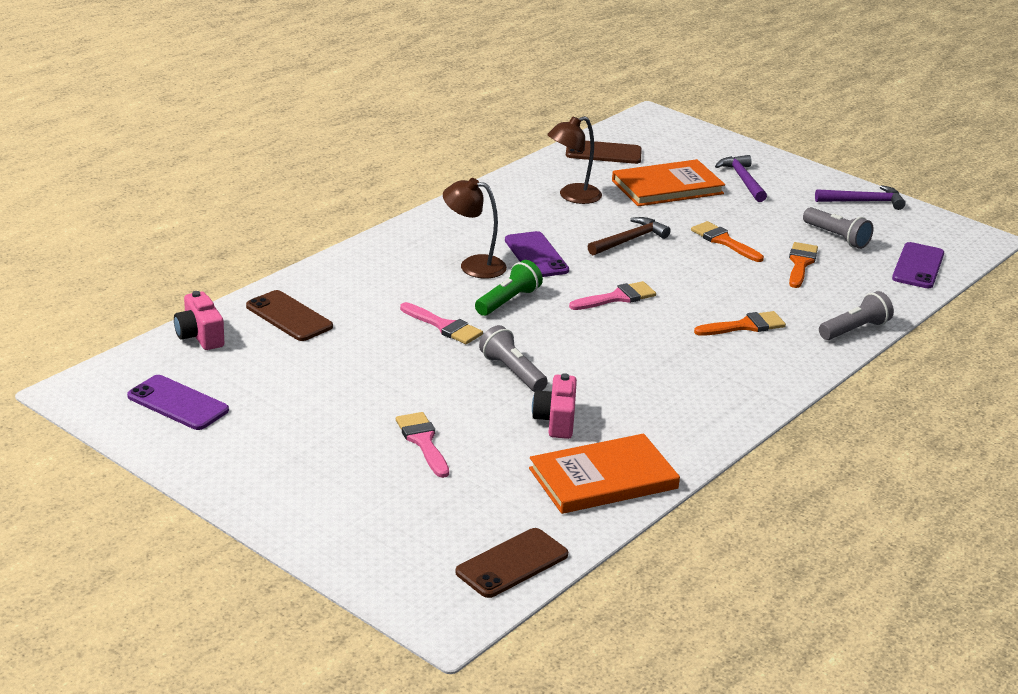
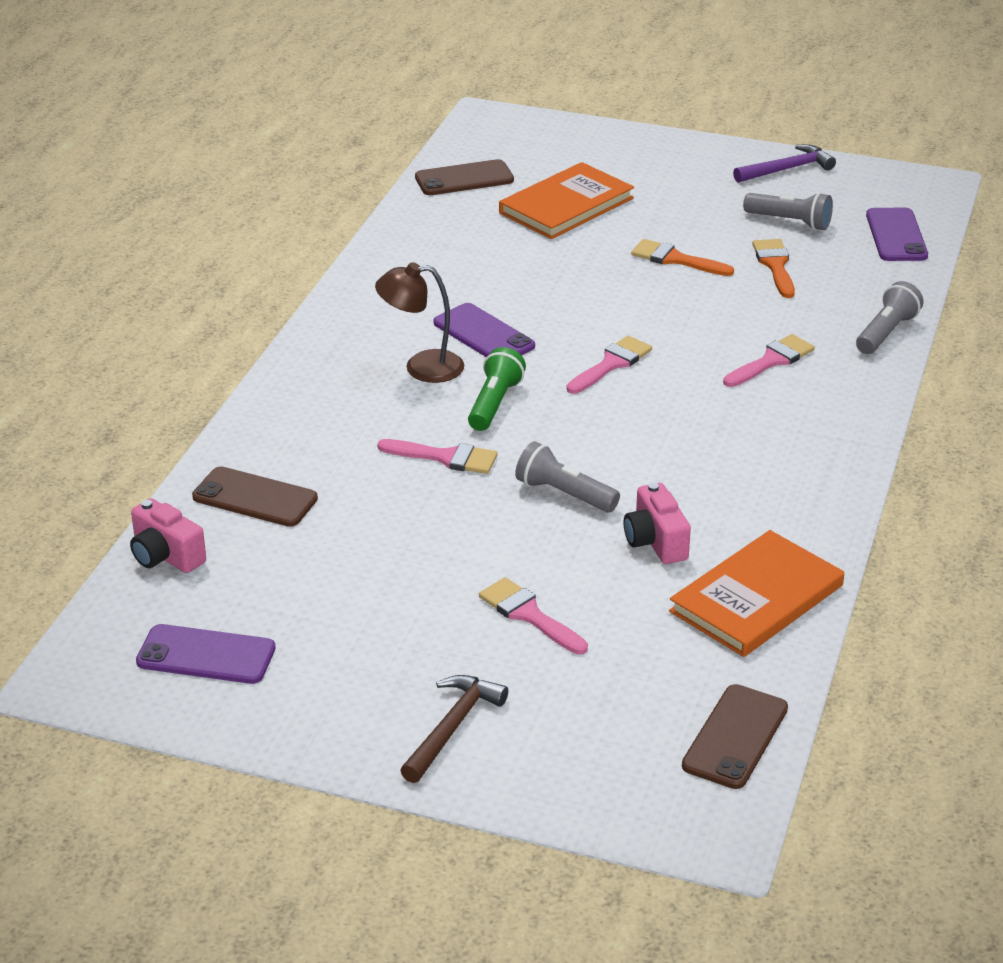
camera: 20 degrees left, 5 degrees up
brown lamp [547,116,602,204] -> none
brown hammer [587,217,671,255] -> brown hammer moved to [400,675,508,783]
orange brush [694,311,786,336] -> pink brush [723,334,815,387]
purple hammer [715,155,767,202] -> none

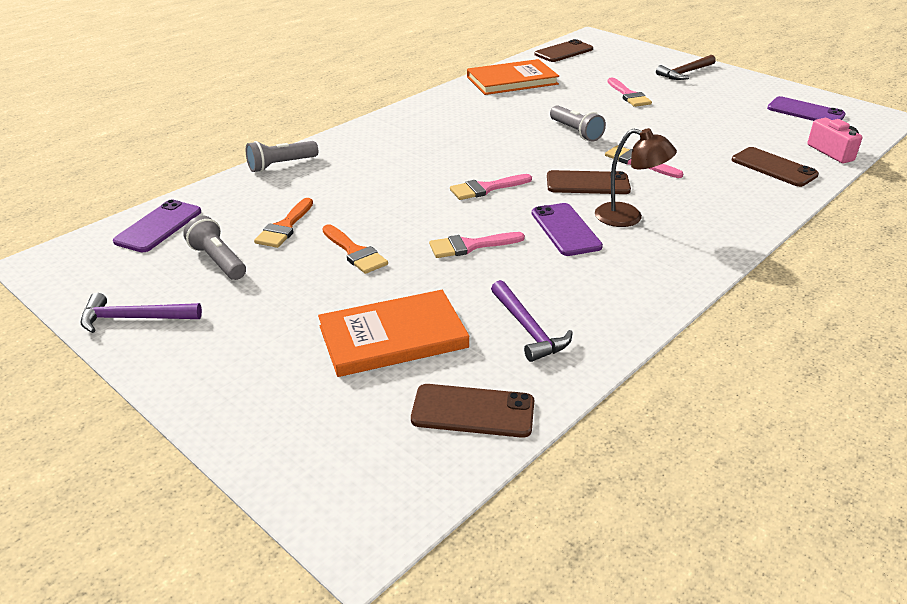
camera: 155 degrees left, 0 degrees up
green flashlight [468,347,526,431] -> brown phone [547,170,631,194]
pink camera [624,483,691,564] -> none
pink brush [723,334,815,387] -> pink brush moved to [429,232,525,258]
none -> purple hammer [491,280,573,362]

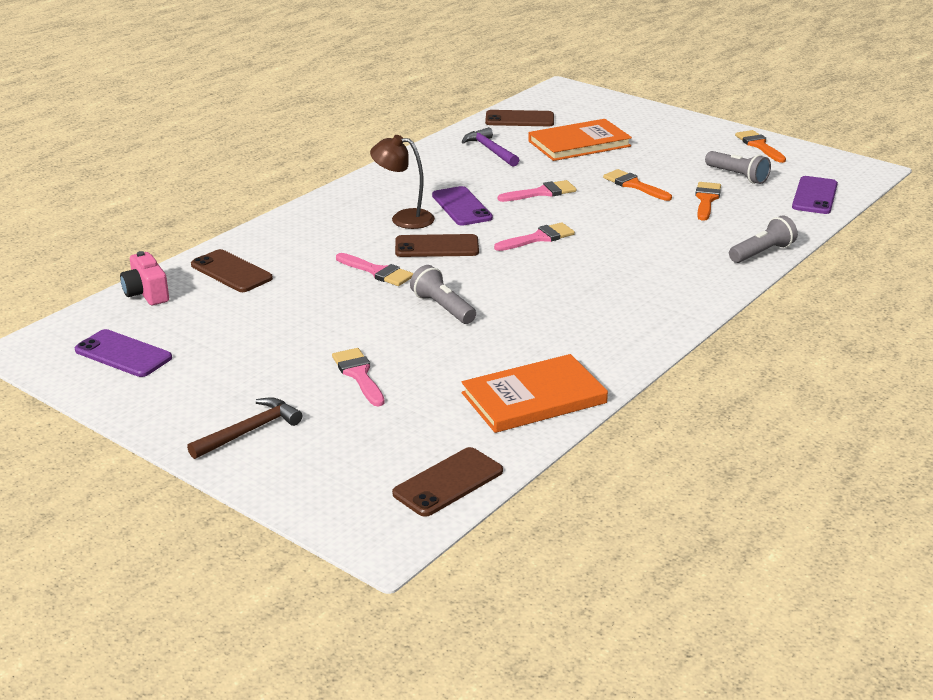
camera: 175 degrees right, 5 degrees down
purple hammer [81,293,202,333] -> orange brush [735,130,786,163]

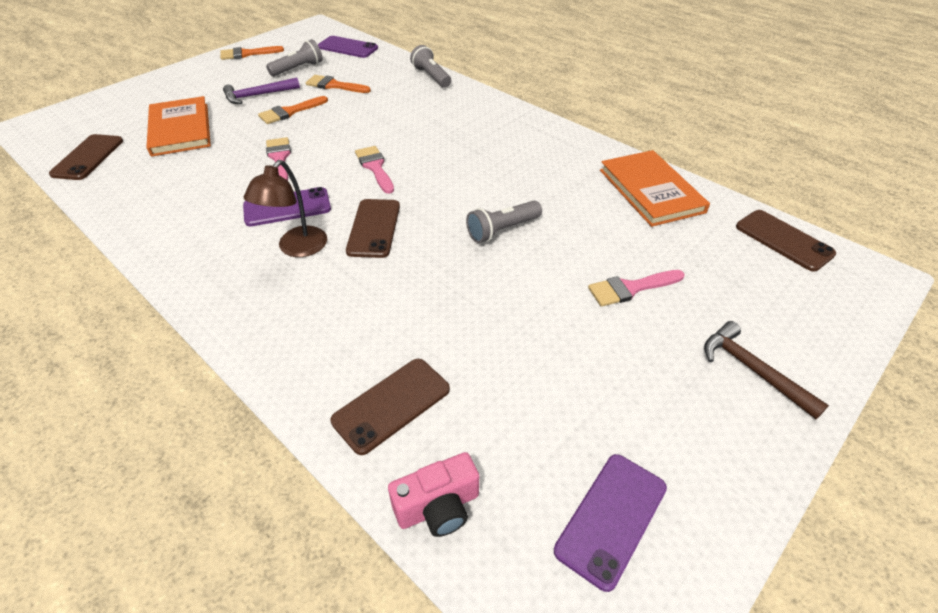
camera: 85 degrees left, 15 degrees up
pink brush [336,253,414,286] -> none
purple hammer [462,127,519,167] -> purple hammer moved to [223,77,300,104]

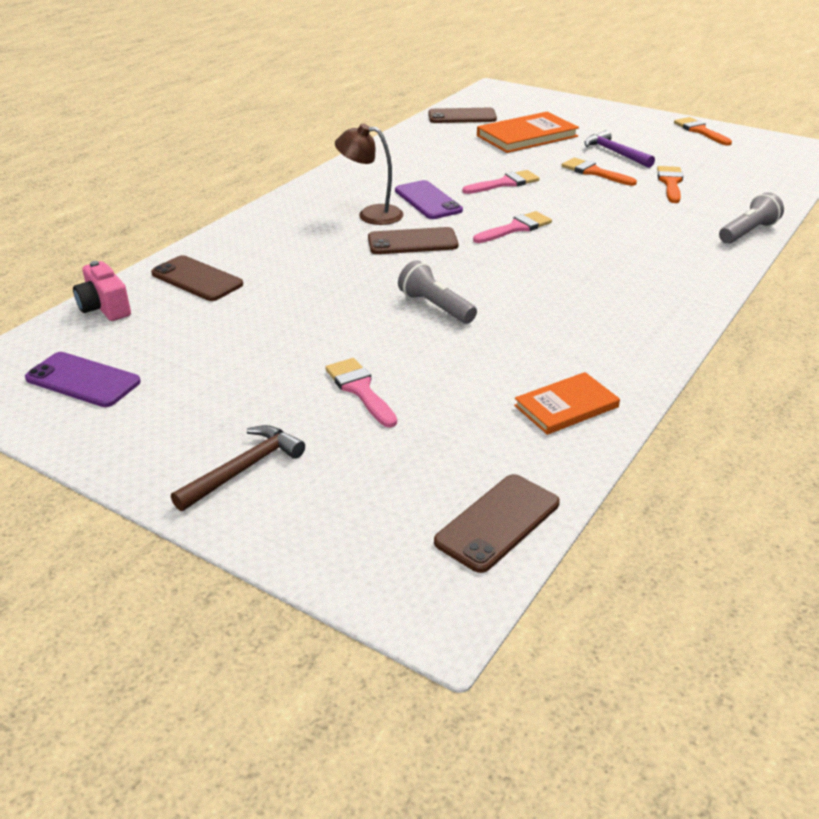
camera: 80 degrees right, 10 degrees down
grey flashlight [266,39,323,76] -> none
purple phone [318,36,378,58] -> none
orange book [600,150,710,227] -> orange book [514,372,620,435], size x0.62

